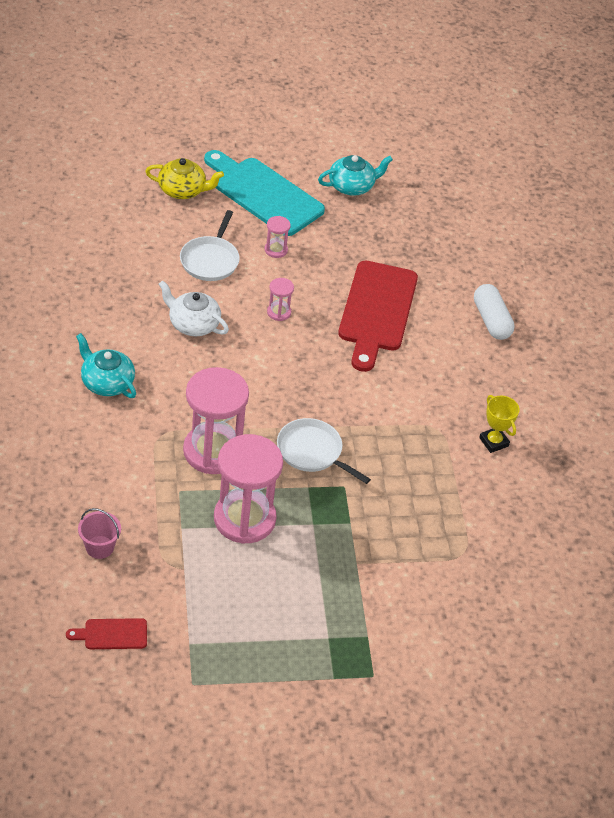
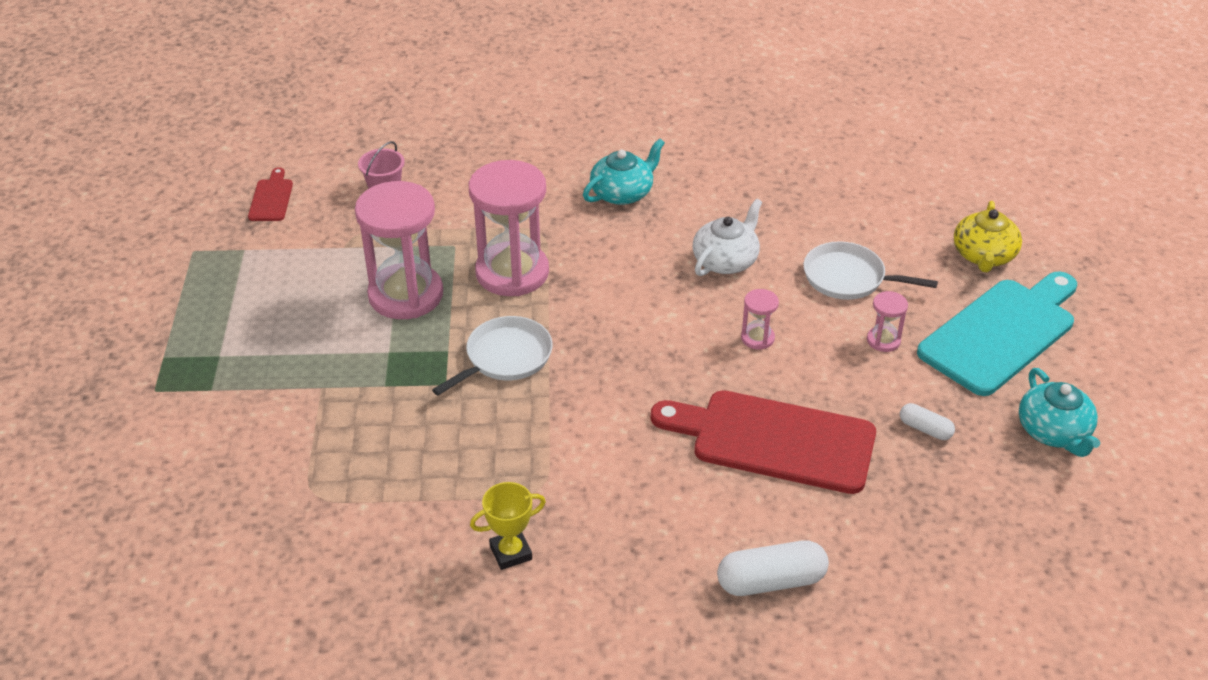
camera: 100 degrees right, 5 degrees down
none -> white capsule [900,403,955,440]

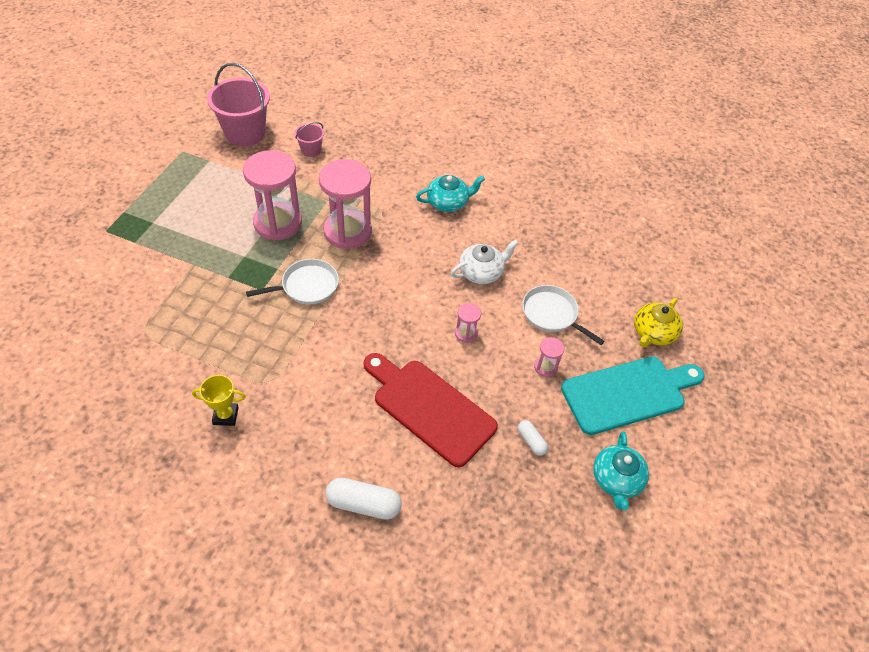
camera: 20 degrees right, 10 degrees up
red cutting board [248,167,293,221] -> pink bucket [207,63,270,146]

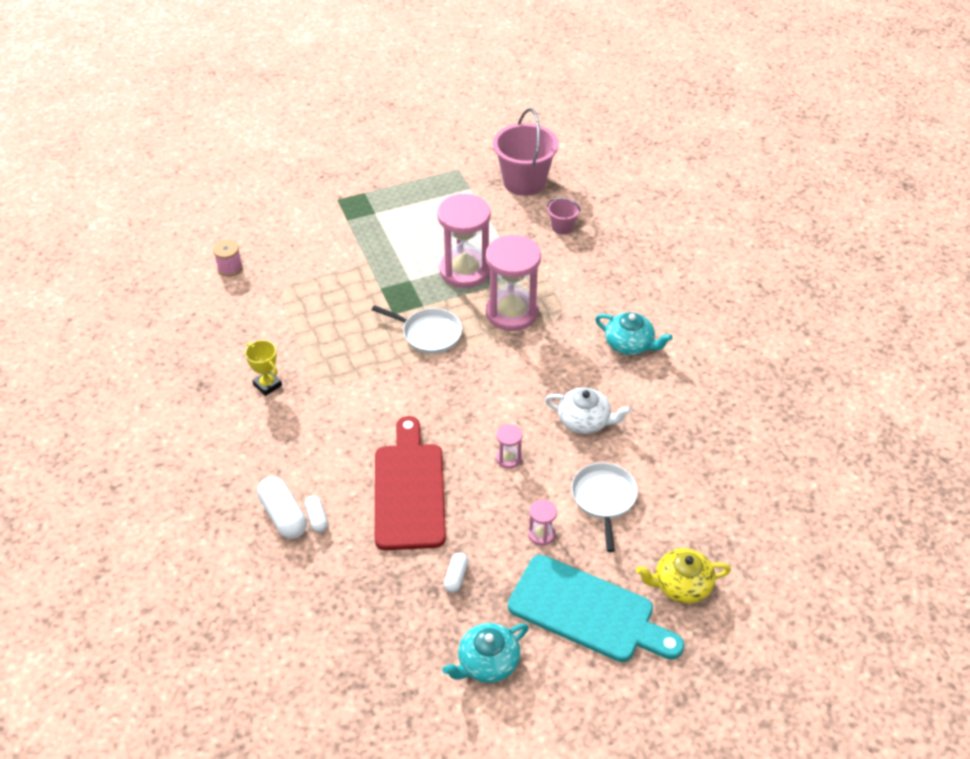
camera: 50 degrees right, 5 degrees down
none -> pink spool [213,240,243,277]
none -> white capsule [305,496,328,533]

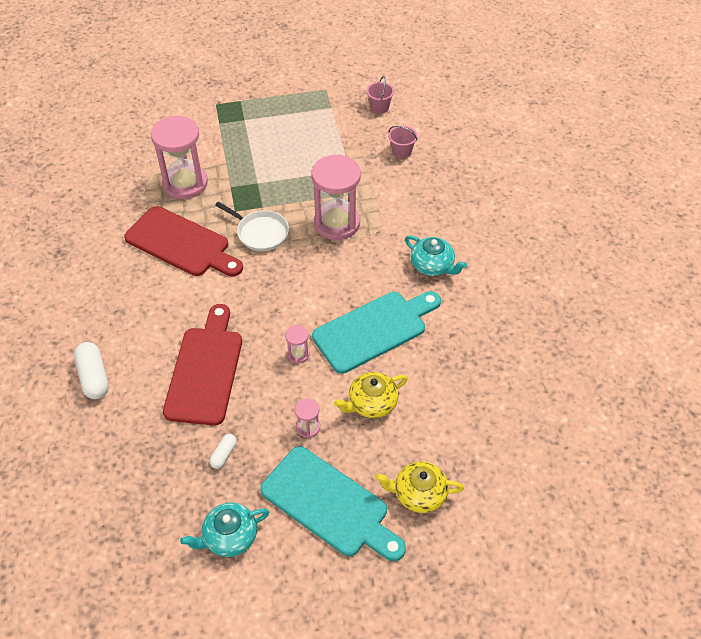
camera: 10 degrees right, 5 degrees up
pink spool [213,240,243,277] -> none
yellow trophy [245,340,282,396] -> none
white capsule [305,496,328,533] -> none
pink hourglass [437,194,491,288] -> pink hourglass moved to [151,115,208,199]
pink bucket [493,108,559,196] -> pink bucket [366,76,394,113], size x0.49
white teapot [545,388,631,434] -> turquoise cutting board [312,291,441,374]
white pan [571,463,638,552] -> yellow teapot [334,372,408,418]
none -> red cutting board [124,206,243,277]

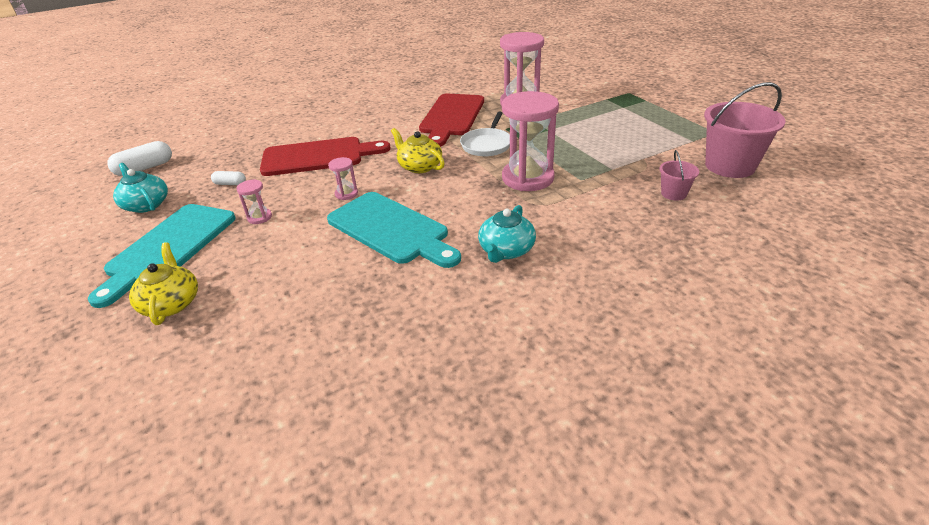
camera: 75 degrees right, 15 degrees down
white capsule [74,342,109,399] -> white capsule moved to [107,141,172,176]
yellow teapot [334,372,408,418] -> yellow teapot moved to [391,128,445,173]
pink bucket [366,76,394,113] -> pink bucket [704,82,786,178], size x2.04

